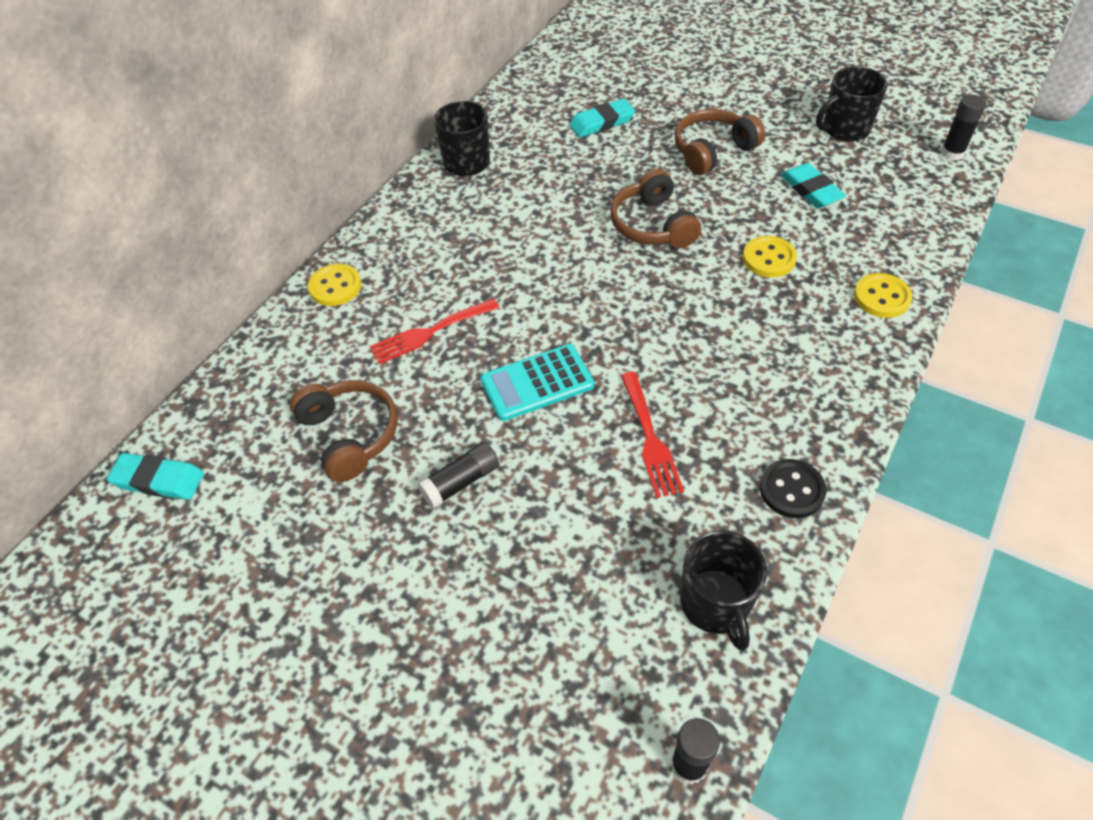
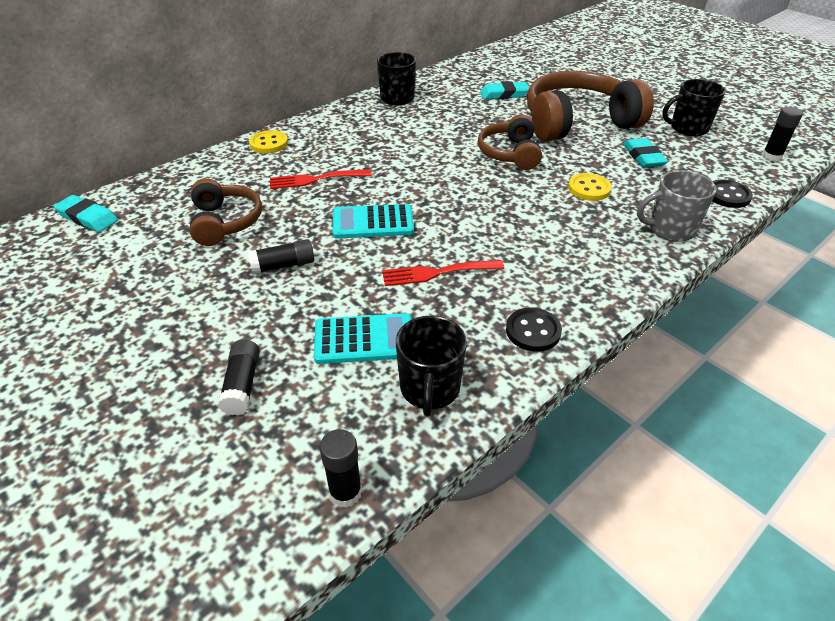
camera: 15 degrees right, 10 degrees down
red fork [621,372,684,498] -> red fork turned 75 degrees clockwise [382,260,504,286]
brown headphones [675,109,765,175] -> brown headphones [527,71,654,142], size x1.78
yellow button [854,273,912,318] -> grey mug [637,170,717,242]
none -> black glue stick [218,339,260,415]
none -> turquoise calculator [314,313,412,364]
none -> black button [712,180,753,208]

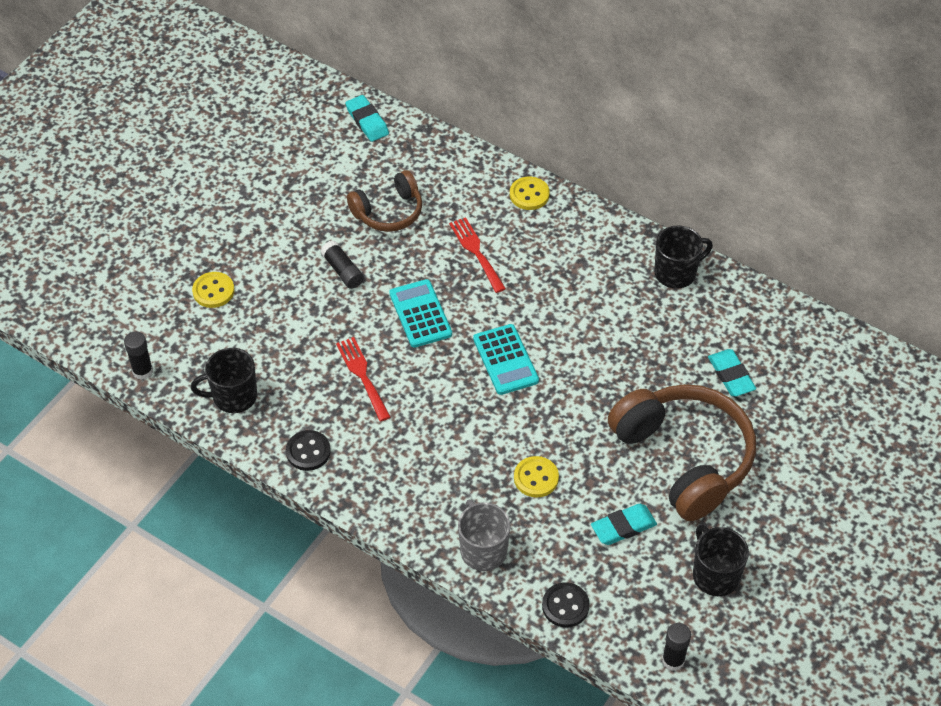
camera: 75 degrees right, 10 degrees up
turquoise eraser [54,195,118,232] -> turquoise eraser turned 45 degrees counterclockwise [345,95,389,142]
black glue stick [218,339,260,415] -> yellow button [192,272,234,308]
turquoise calculator [314,313,412,364] -> turquoise calculator moved to [473,324,539,395]
brown headphones [478,114,542,170] -> none

